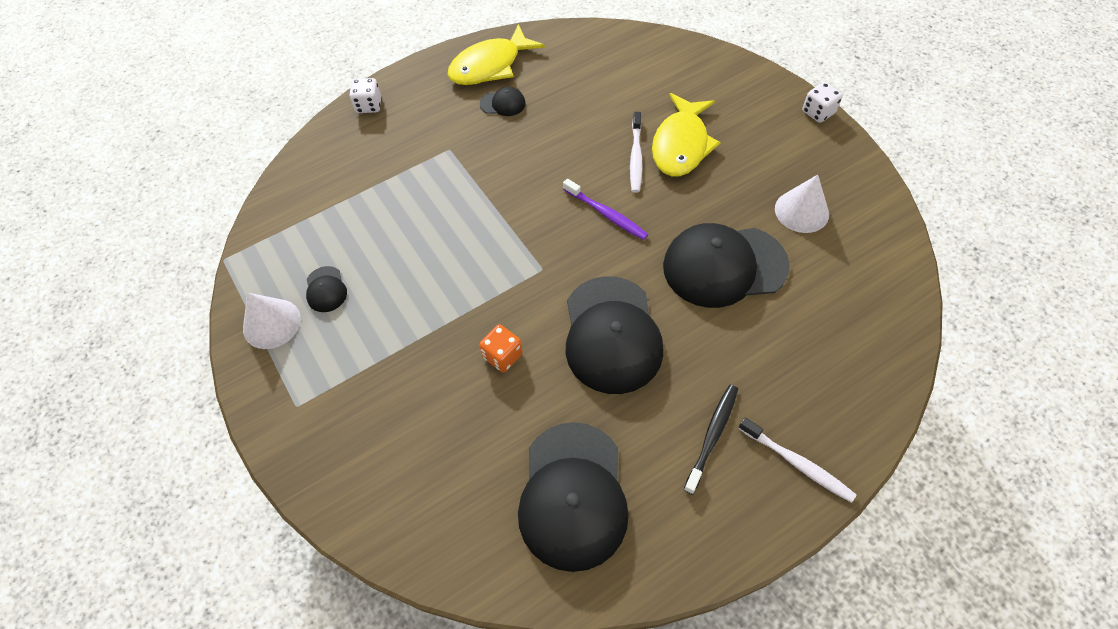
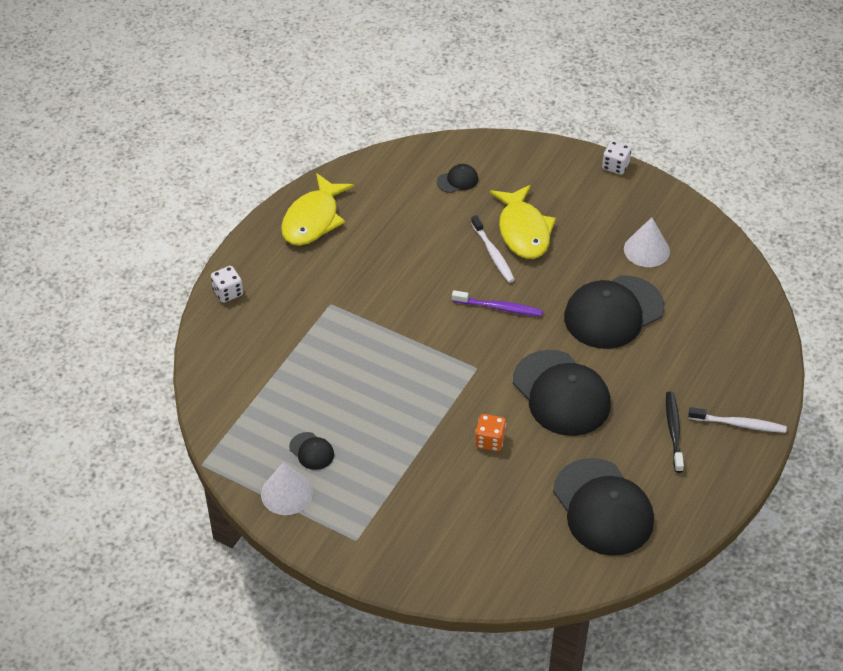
camera: 30 degrees left, 10 degrees down
black cap [480,87,526,116] -> black cap moved to [437,164,478,193]

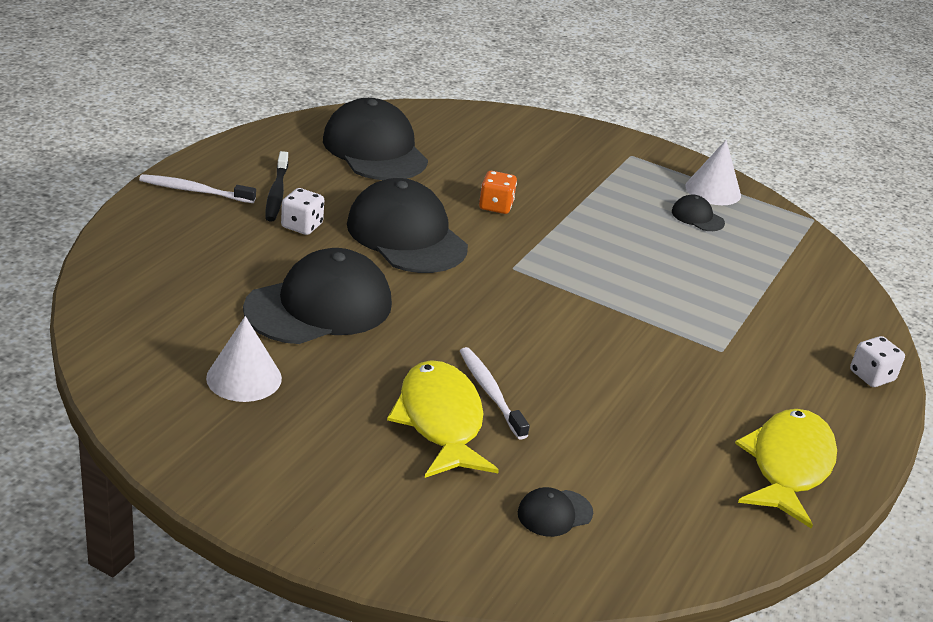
camera: 175 degrees right, 15 degrees down
purple toothbrush [452,290,543,316] -> none
white dice [602,141,632,175] -> white dice moved to [281,188,324,235]

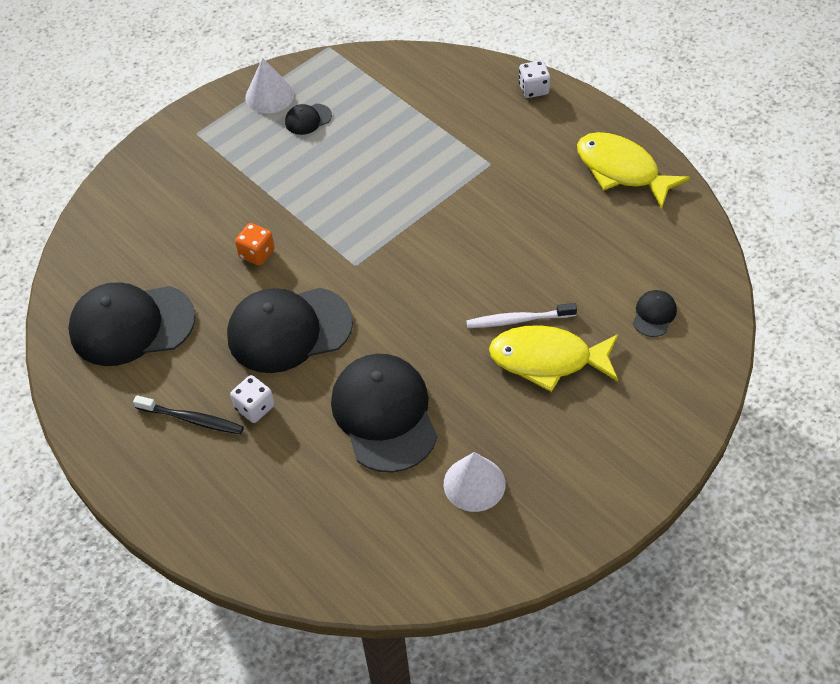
camera: 65 degrees left, 20 degrees up
white toothbrush [139,174,256,203] -> none
black cap [518,487,593,537] -> black cap turned 150 degrees counterclockwise [633,290,677,337]

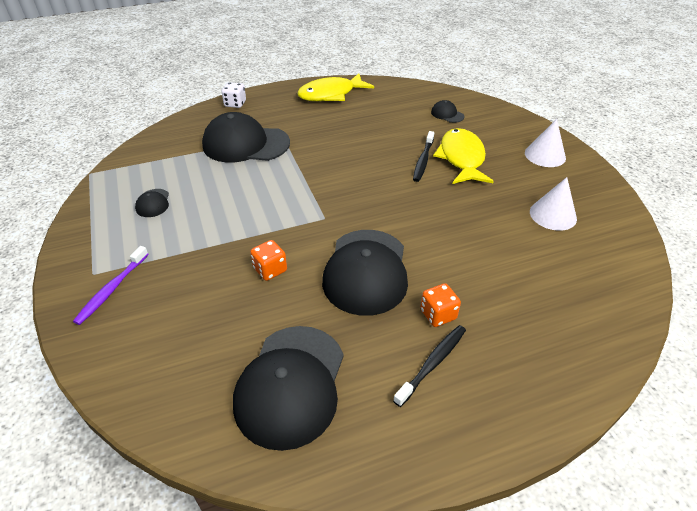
camera: 70 degrees left, 10 degrees down
white dice [230,375,274,423] -> orange dice [420,283,461,327]
white cone [245,58,294,113] -> white cone moved to [525,119,566,167]
black cap [331,354,437,473] -> black cap moved to [202,112,290,163]
white toothbrush [466,303,577,328] -> black toothbrush [413,131,434,182]
yellow fish [489,325,619,392] -> yellow fish turned 150 degrees clockwise [433,128,494,184]
none -> purple toothbrush [73,246,149,325]

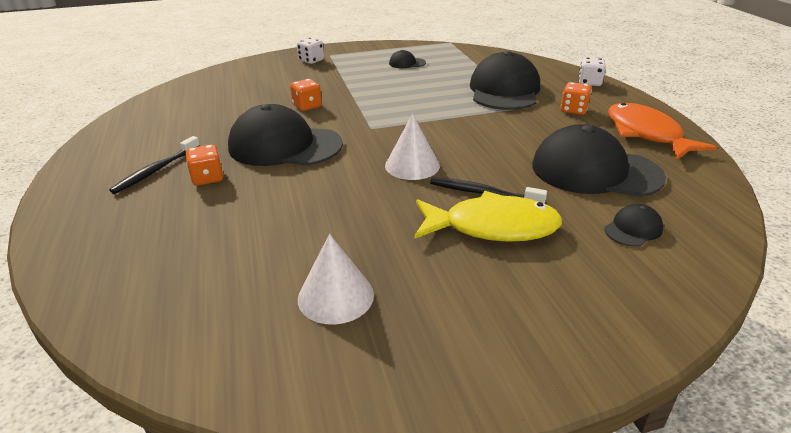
camera: 95 degrees right, 10 degrees down
purple toothbrush [73,246,149,325] -> white dice [297,38,324,64]
black cap [233,326,344,451] -> black cap moved to [532,124,666,197]
yellow fish [297,73,374,101] -> orange fish [608,103,717,160]
black toothbrush [393,325,466,407] -> black toothbrush turned 75 degrees clockwise [109,136,200,194]
white cone [525,119,566,167] -> white cone moved to [385,113,440,180]
none -> orange dice [561,82,592,115]

